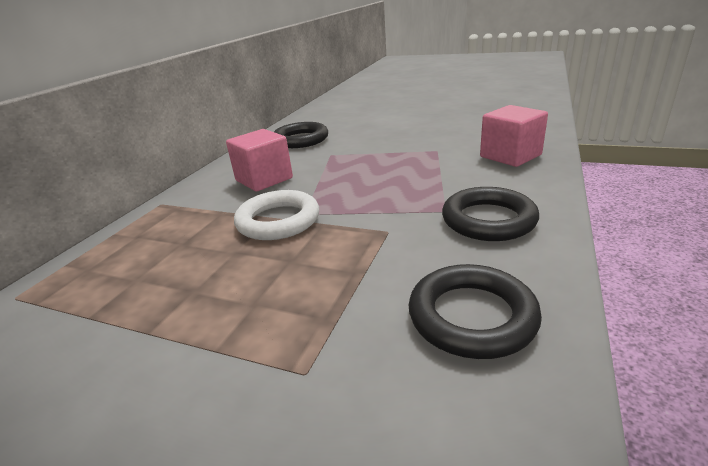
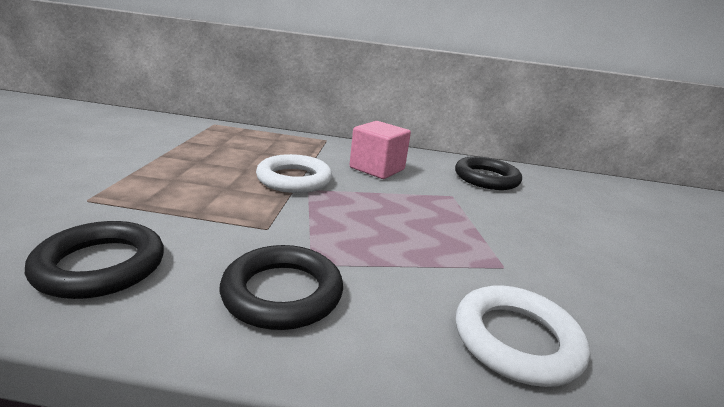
camera: 70 degrees right, 5 degrees down
pink cube [480,105,548,167] -> white ring [456,285,590,387]

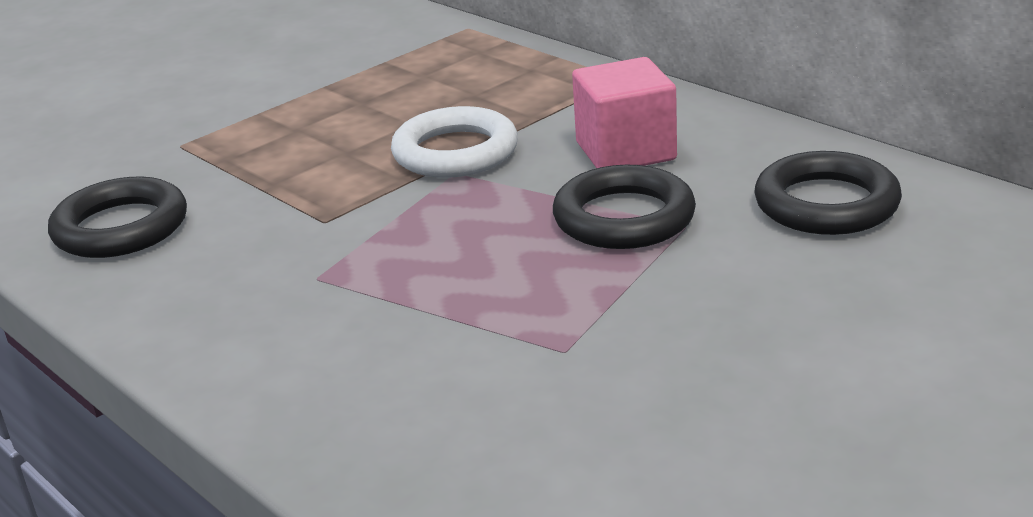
camera: 45 degrees right, 5 degrees up
black ring [220,245,343,330] -> black ring moved to [553,165,696,249]
white ring [456,285,590,387] -> none

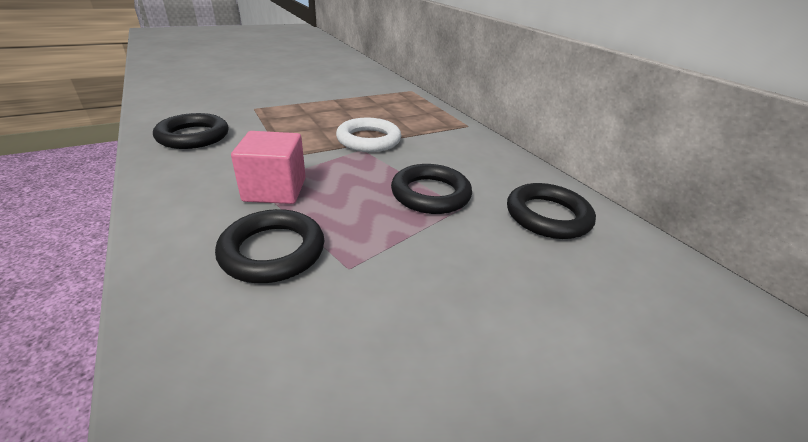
camera: 10 degrees right, 5 degrees up
pink cube [572,57,677,168] -> pink cube moved to [231,131,306,204]
none -> black ring [215,209,325,283]

